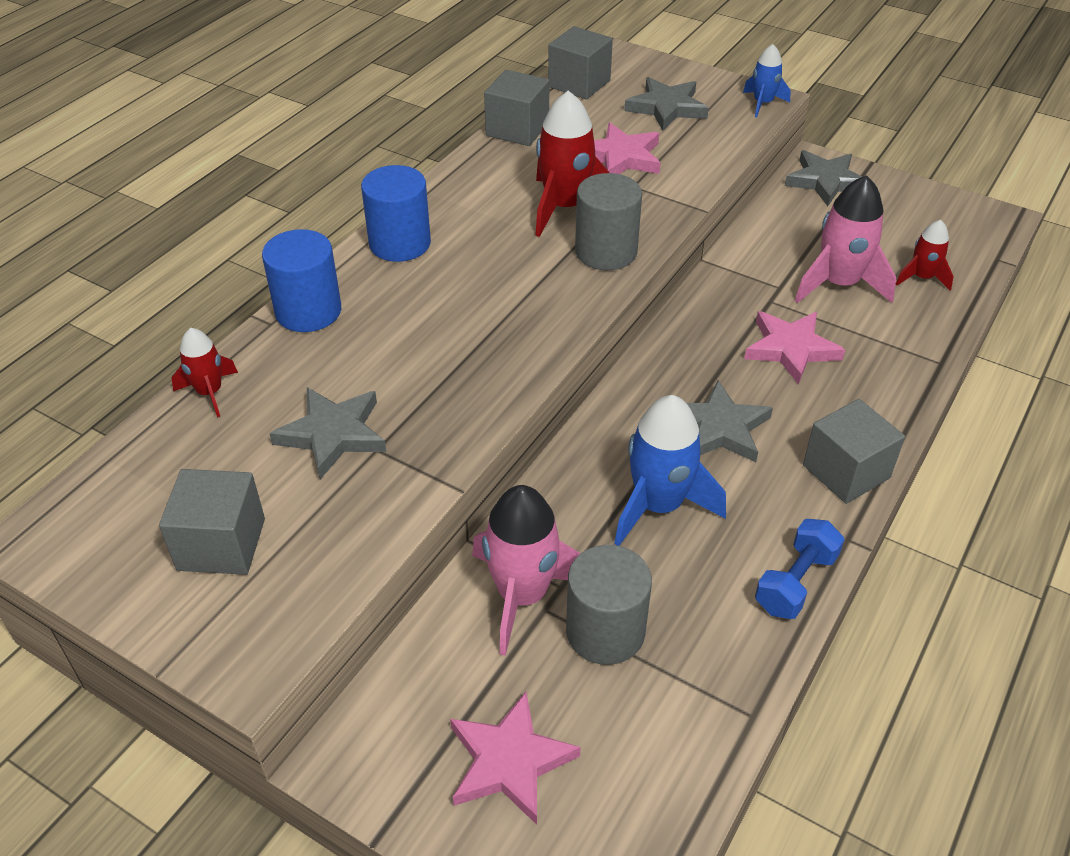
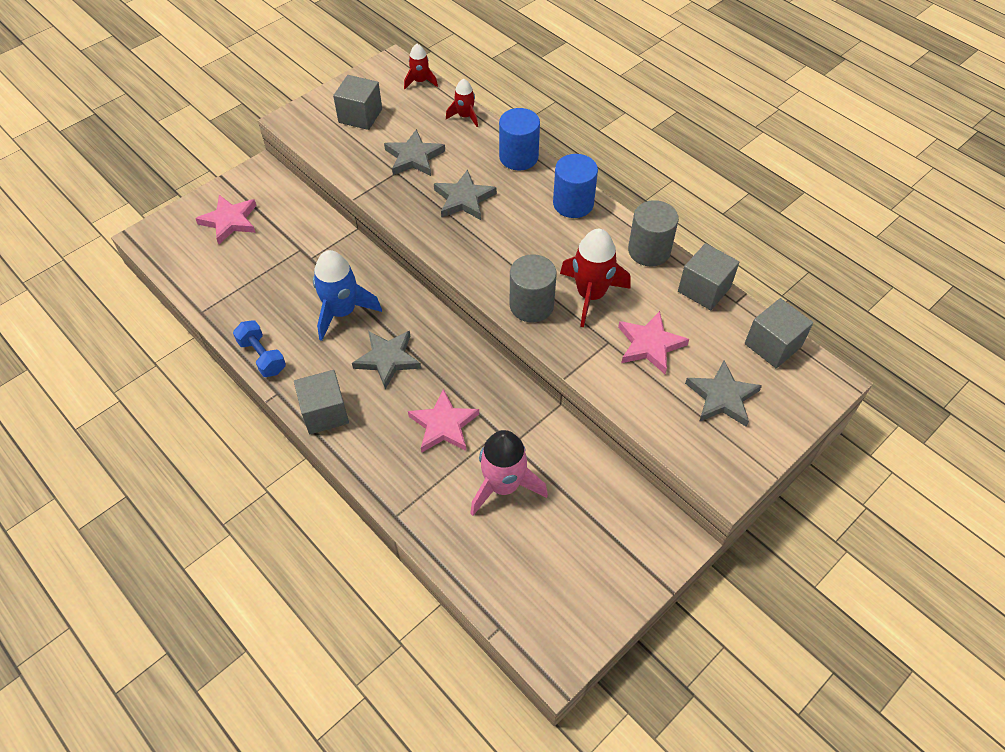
camera: 105 degrees right, 10 degrees up
pink rocket [472,485,581,656] -> none
grey cylinder [566,545,652,665] -> grey cylinder moved to [628,200,679,267]
blue rocket [743,44,791,117] -> none
grey star [785,150,863,206] -> grey star moved to [434,169,497,220]
red rocket [896,220,954,290] -> red rocket moved to [404,44,438,89]

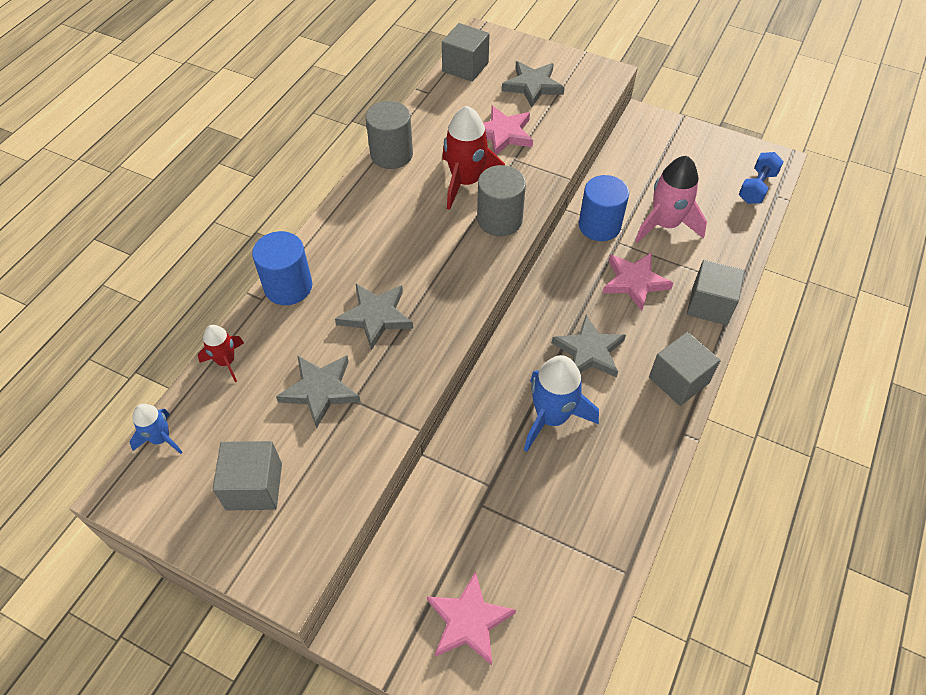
camera: 110 degrees left, 0 degrees up
blue dumbbell [233,320,286,377] -> blue dumbbell moved to [739,152,784,204]
red rocket [404,44,438,89] -> blue rocket [130,404,182,454]
blue cylinder [553,154,598,218] -> blue cylinder moved to [579,175,629,241]
grey cube [678,243,739,310] -> grey cube moved to [687,260,745,325]

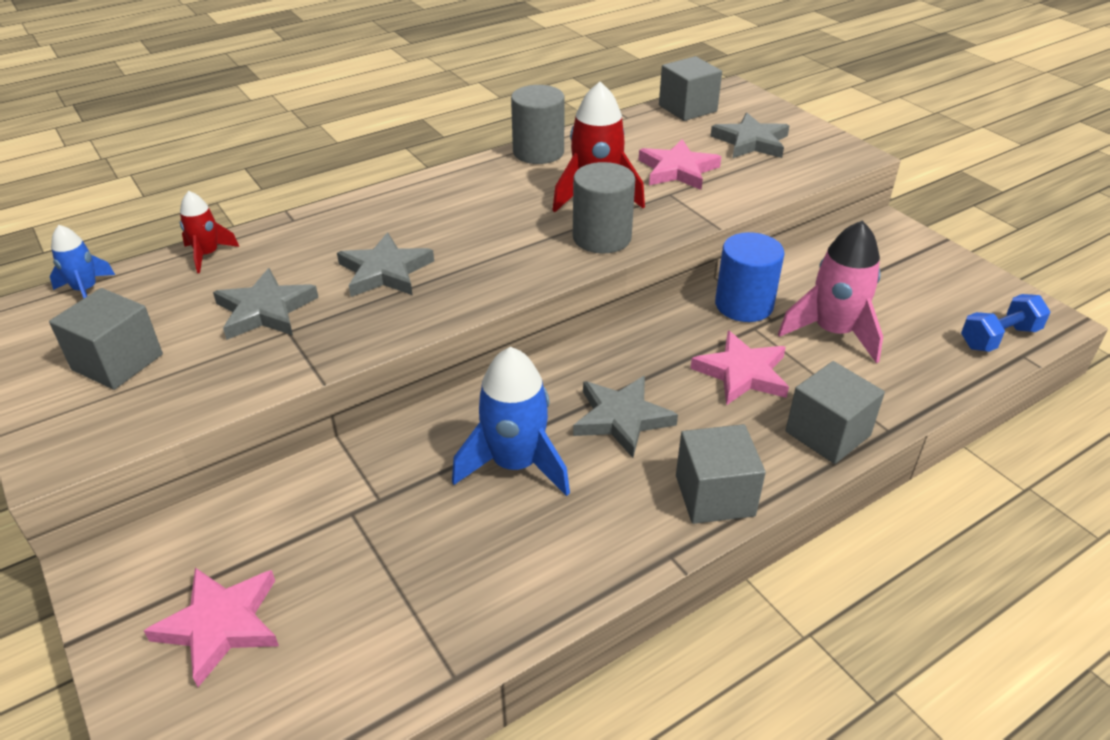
camera: 30 degrees right, 15 degrees down
blue cylinder [252,231,312,305] -> none

